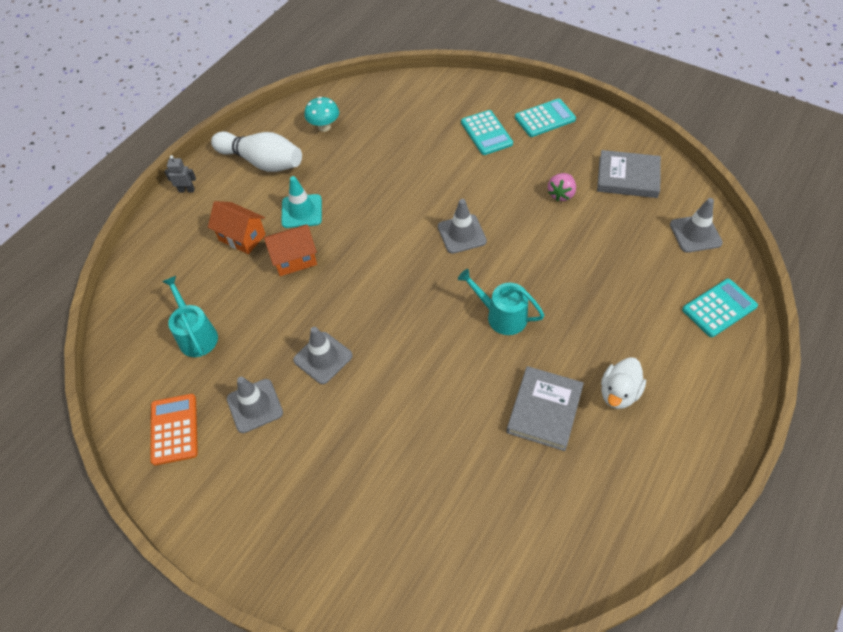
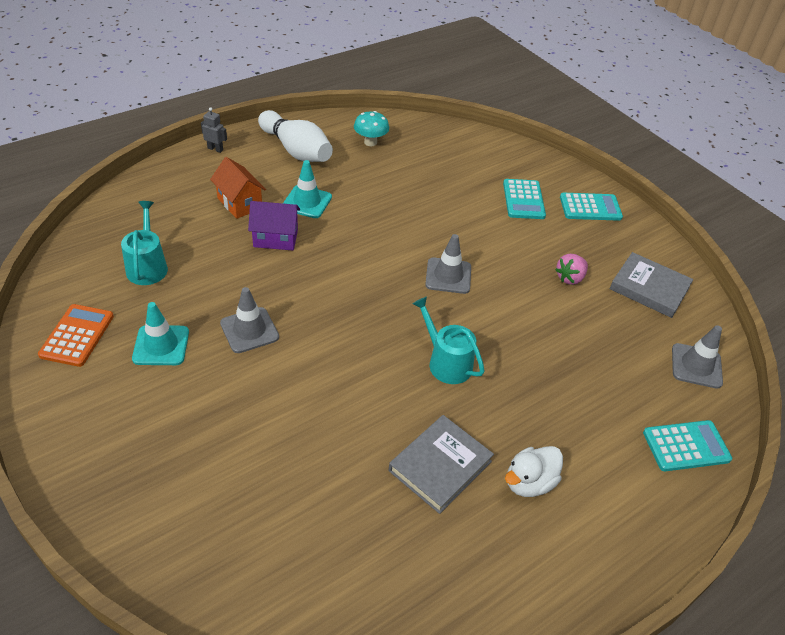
camera: 15 degrees right, 10 degrees down
grey traffic cone [227,377,283,433] -> turquoise traffic cone [132,302,189,365]
orange house [264,224,317,276] -> purple house [248,201,300,251]

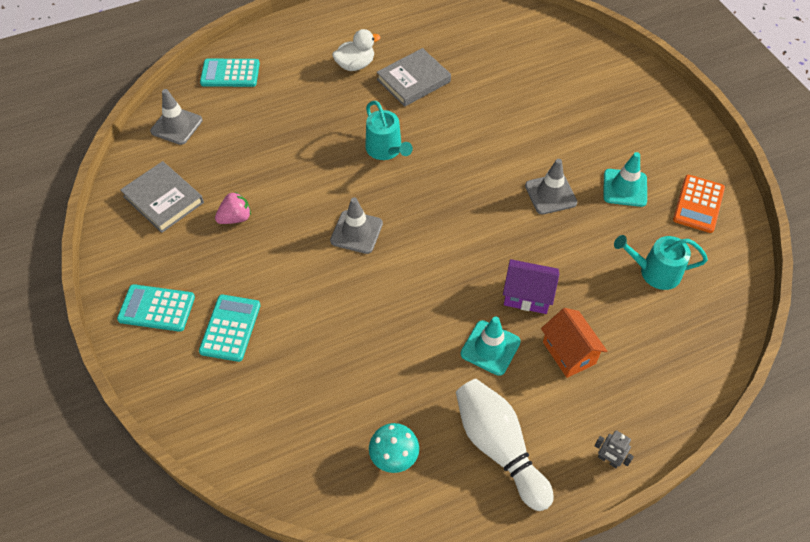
camera: 165 degrees left, 10 degrees up
turquoise watering can [121,201,168,285] -> turquoise watering can turned 90 degrees clockwise [614,235,708,290]

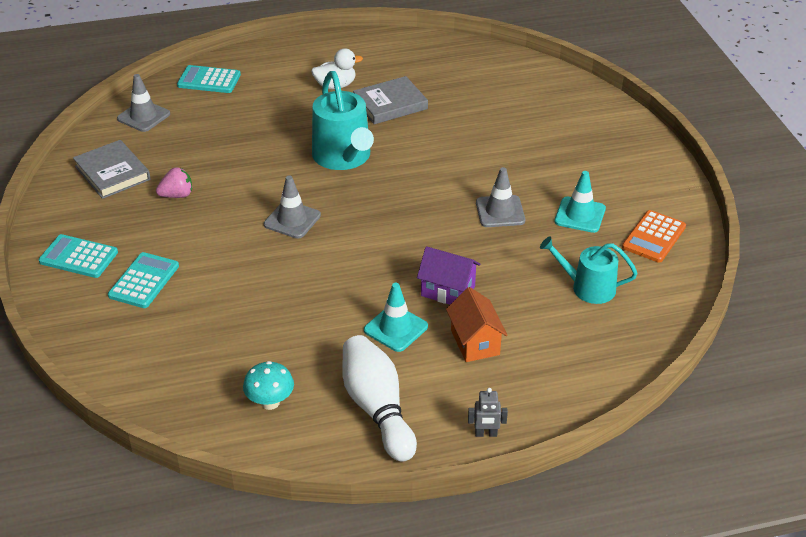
camera: 10 degrees right, 15 degrees down
turquoise watering can [365,101,413,160] -> turquoise watering can [312,71,374,170], size x1.57
grey robot [595,430,634,468] -> grey robot turned 45 degrees counterclockwise [468,388,508,437]

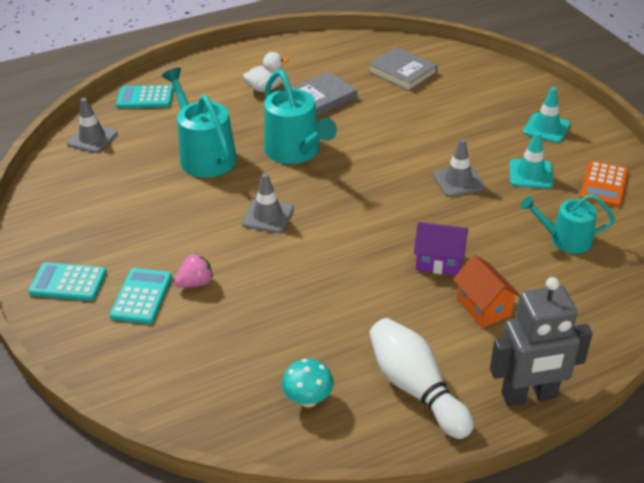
camera: 10 degrees left, 0 degrees up
grey book [73,140,151,199] -> grey book moved to [368,47,438,91]
pink strawberry [156,167,192,198] -> pink strawberry moved to [174,254,213,288]
turquoise traffic cone [364,283,428,352] -> turquoise traffic cone moved to [523,87,570,143]
grey robot [468,388,508,437] -> grey robot [490,277,593,407], size x2.45
none -> turquoise watering can [162,68,237,178]

